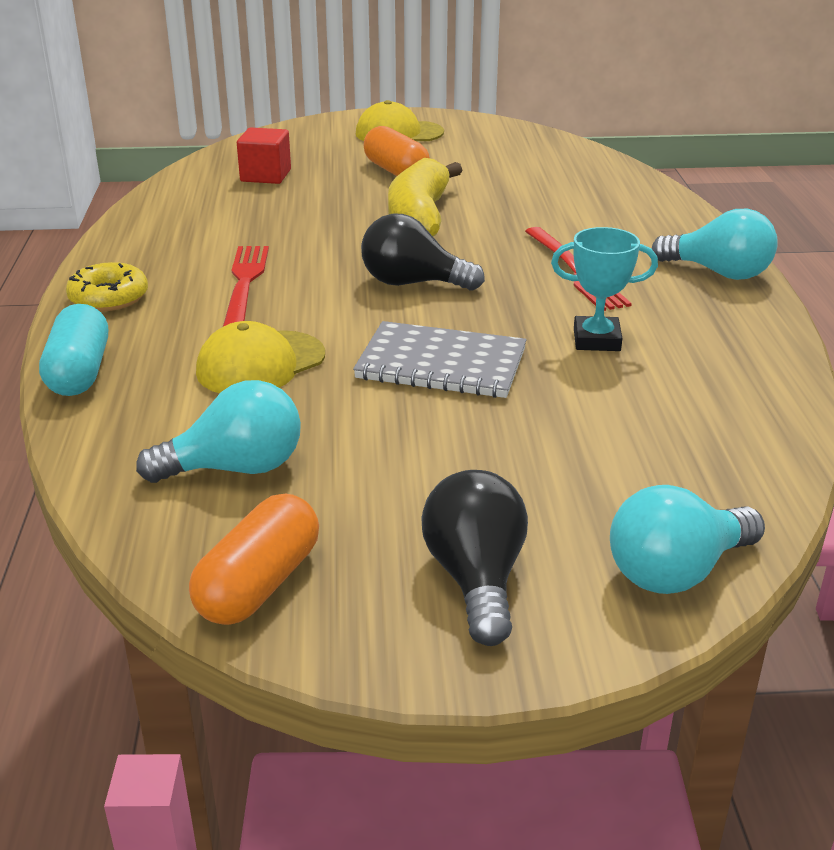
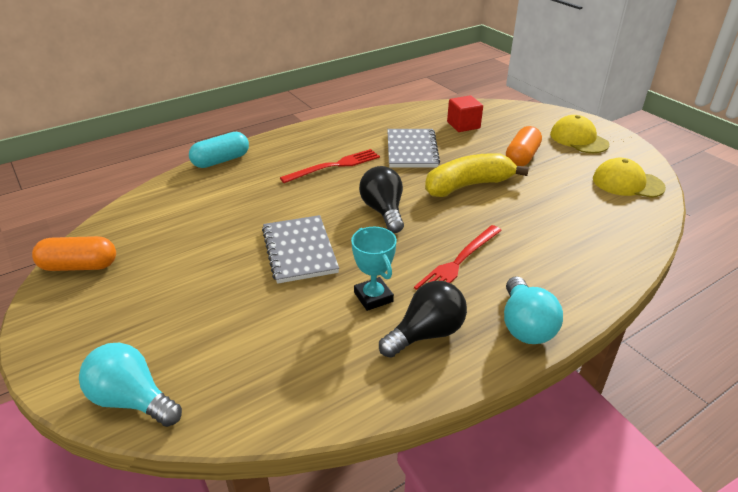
camera: 60 degrees right, 5 degrees up
yellow donut [66,262,148,311] -> none
turquoise light bulb [136,380,301,483] -> none
yellow cap [196,321,325,393] -> yellow cap moved to [593,158,666,198]
black light bulb [421,470,528,646] -> black light bulb moved to [379,281,467,358]
none -> grey notebook [387,129,440,168]

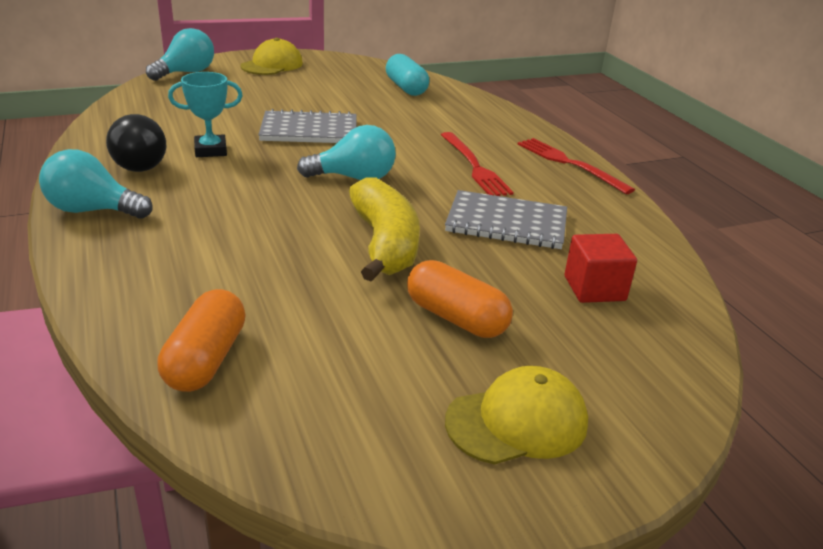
camera: 100 degrees right, 5 degrees down
orange capsule [32,236,116,271] -> orange capsule moved to [158,289,246,392]
turquoise capsule [189,132,249,168] -> turquoise capsule moved to [386,54,429,96]
black light bulb [359,166,404,233] -> turquoise light bulb [297,125,396,180]
red fork [414,225,502,290] -> red fork moved to [518,138,635,194]
yellow cap [593,158,666,198] -> yellow cap moved to [240,38,303,75]

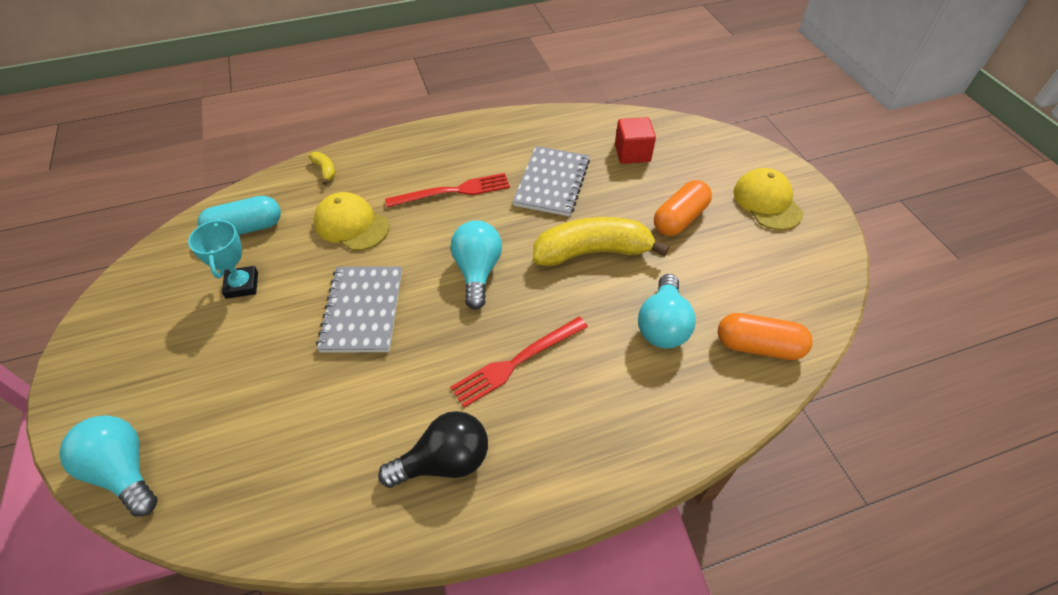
camera: 85 degrees left, 20 degrees up
turquoise light bulb [39,149,153,219] -> turquoise light bulb moved to [638,274,696,349]
turquoise trophy [168,72,243,157] -> turquoise trophy moved to [188,218,258,299]
yellow cap [240,38,303,75] -> yellow cap moved to [314,192,390,251]
red fork [518,138,635,194] -> red fork moved to [450,317,588,408]
none -> yellow banana [309,152,335,185]

